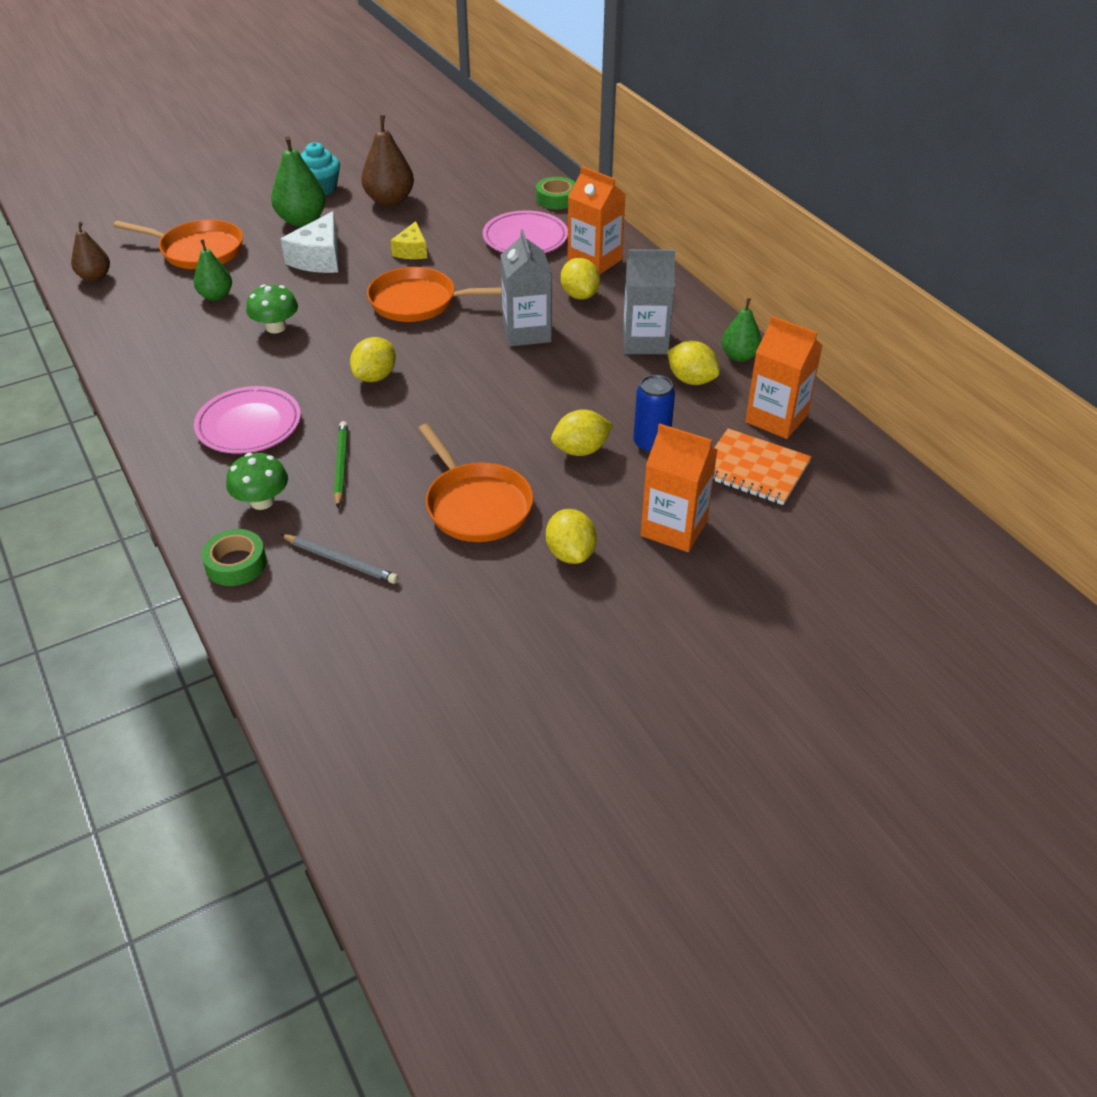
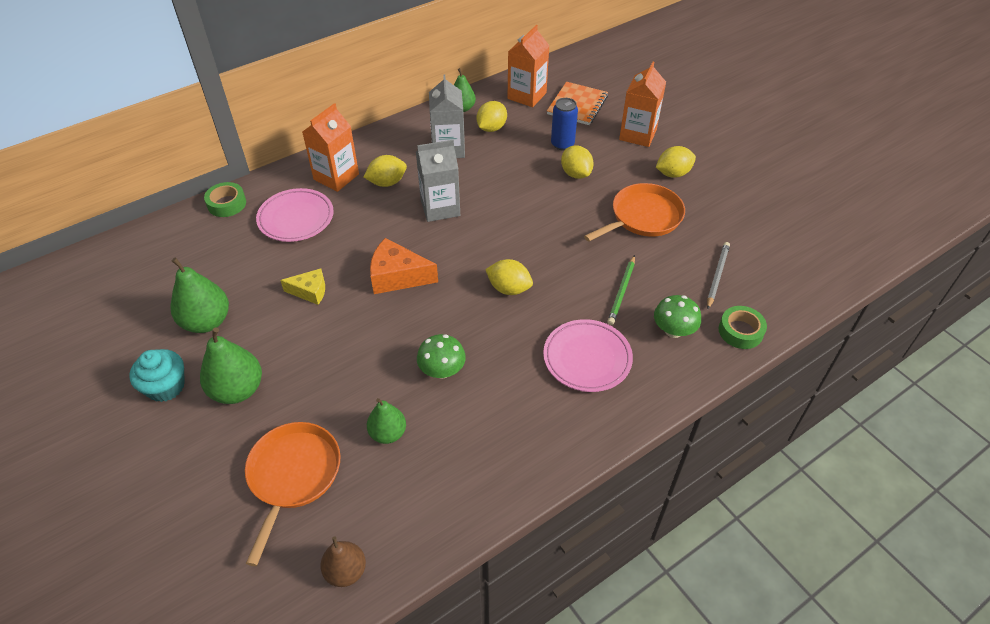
camera: 95 degrees left, 5 degrees up
white cheese [281,211,338,273] -> none
green pencil [334,421,348,508] -> green pencil turned 60 degrees counterclockwise [607,255,635,325]
brown pear [361,115,414,206] -> green pear [171,258,229,333]
orange pan [367,267,502,322] -> orange cheese [370,238,438,294]

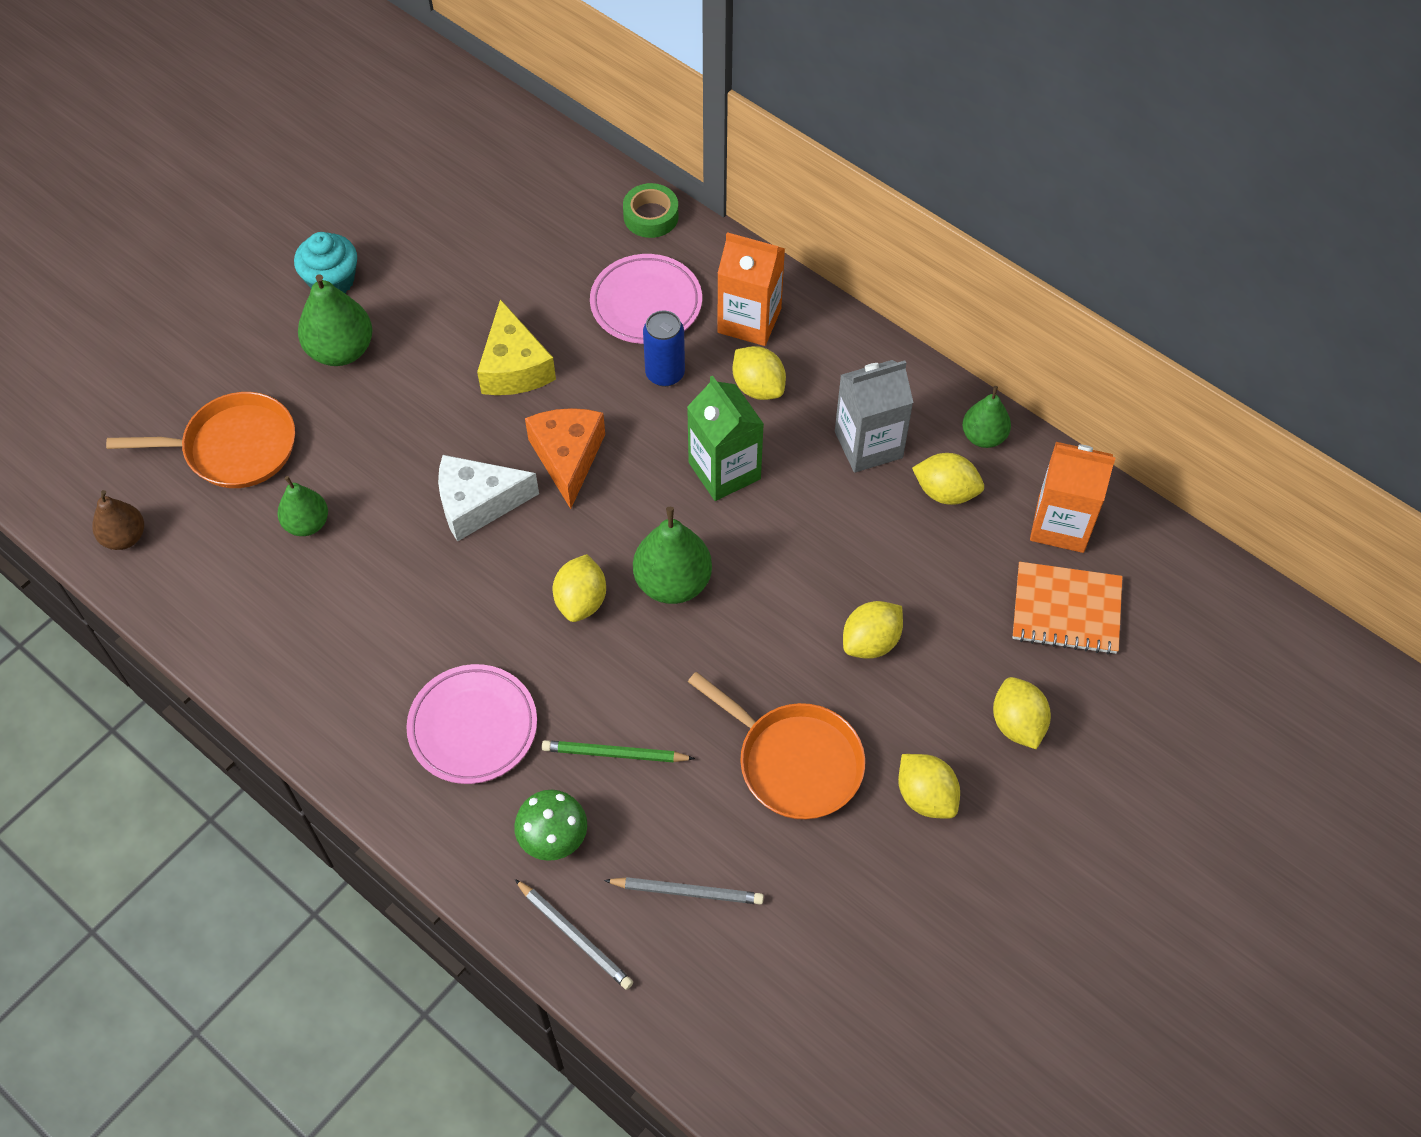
camera: 75 degrees right, 10 degrees up
green pear [171,258,229,333] -> green pear moved to [633,507,712,604]
yellow cheese [280,268,325,305] -> yellow cheese [477,299,556,395], size x1.59
grey carton [416,140,460,222] -> green carton [687,375,764,501]
green mushroom [417,334,466,379] -> none
blue can [551,98,578,150] -> blue can moved to [643,310,685,387]
orange carton [619,62,666,147] -> yellow lemon [993,677,1051,749]
green tape [719,306,767,349] -> grey pencil [515,879,633,990]
none -> white cheese [438,455,539,542]

